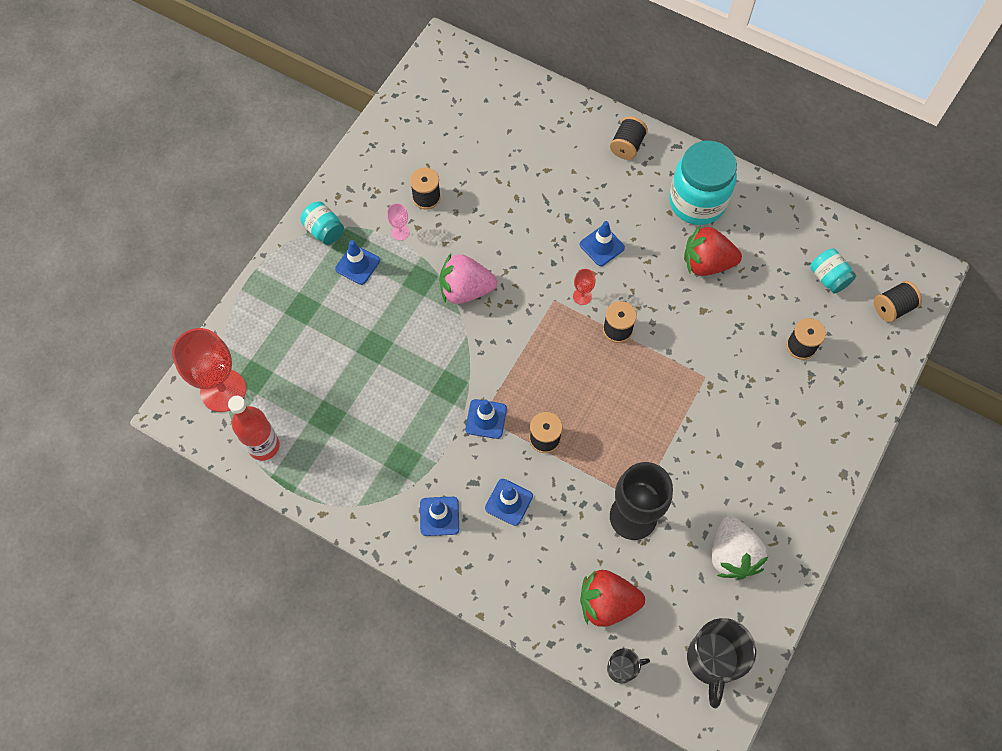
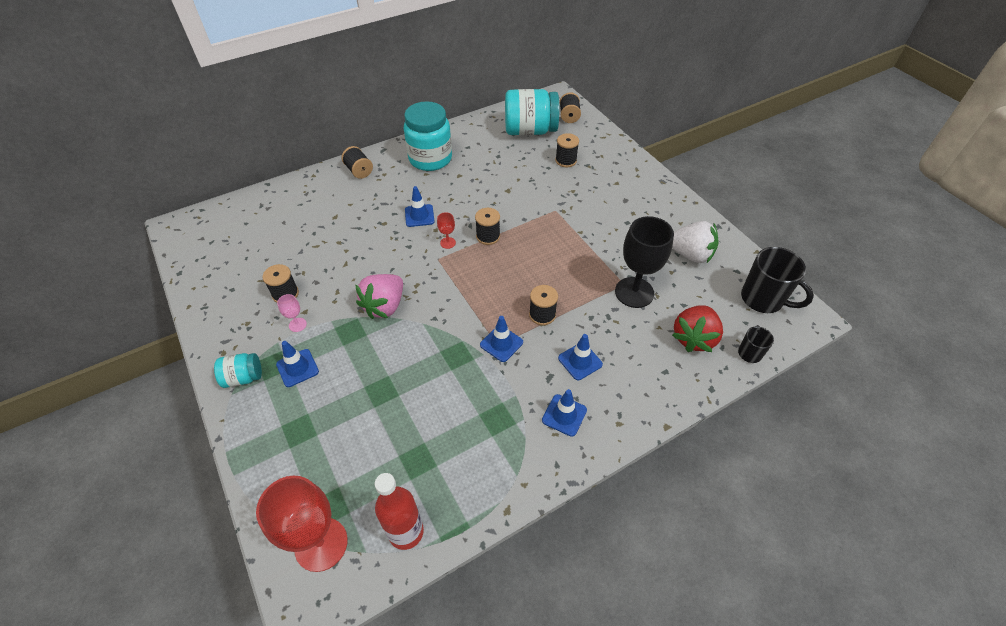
camera: 60 degrees left, 15 degrees down
red strawberry [684,225,742,276] -> none
turquoise jar [810,248,856,294] -> turquoise jar [505,89,559,135], size x1.97

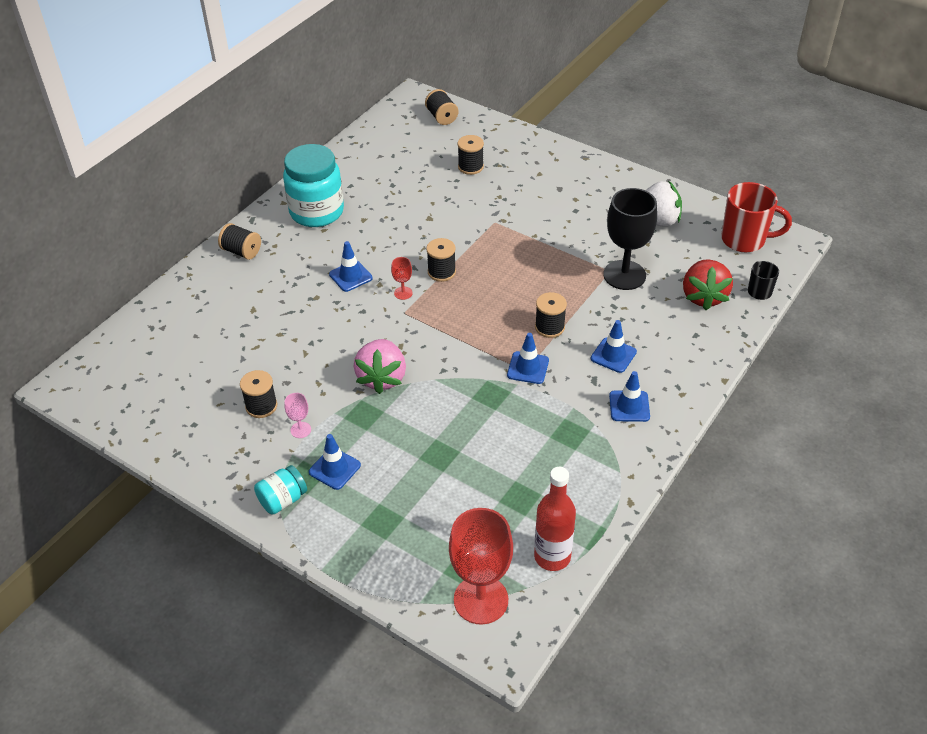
camera: 25 degrees left, 5 degrees down
turquoise jar [505,89,559,135] -> none
black mug [741,247,814,313] -> red mug [721,182,792,252]

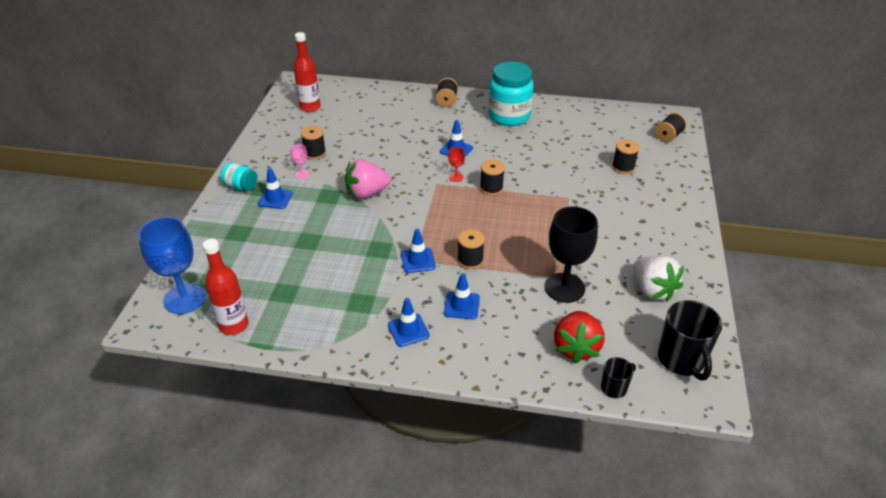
camera: 65 degrees right, 5 degrees down
red goblet [449,508,513,625] -> blue goblet [138,217,206,314]
red strawberry [683,259,733,310] -> red strawberry turned 60 degrees counterclockwise [554,311,605,363]
red mug [721,182,792,252] -> black mug [658,300,722,381]
none -> red bottle [294,32,320,112]

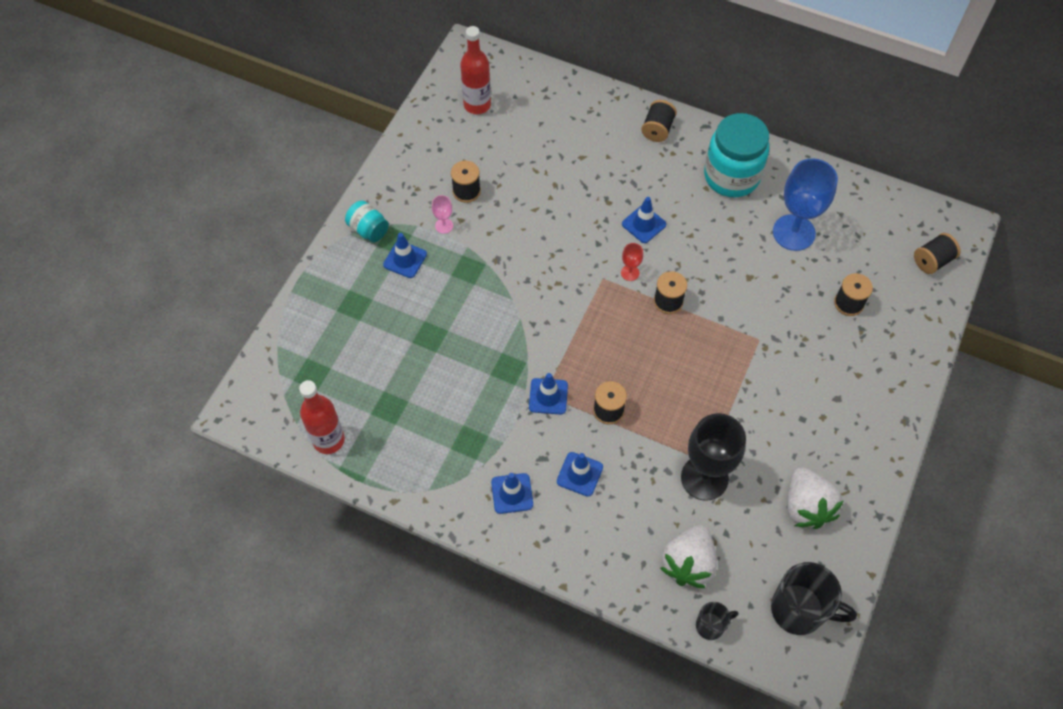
camera: 15 degrees right, 20 degrees up
blue goblet [138,217,206,314] -> blue goblet moved to [773,158,838,251]
pink strawberry [345,159,391,199] -> none
red strawberry [554,311,605,363] -> white strawberry [660,525,717,588]
black mug [658,300,722,381] -> black mug turned 75 degrees counterclockwise [771,562,857,635]

